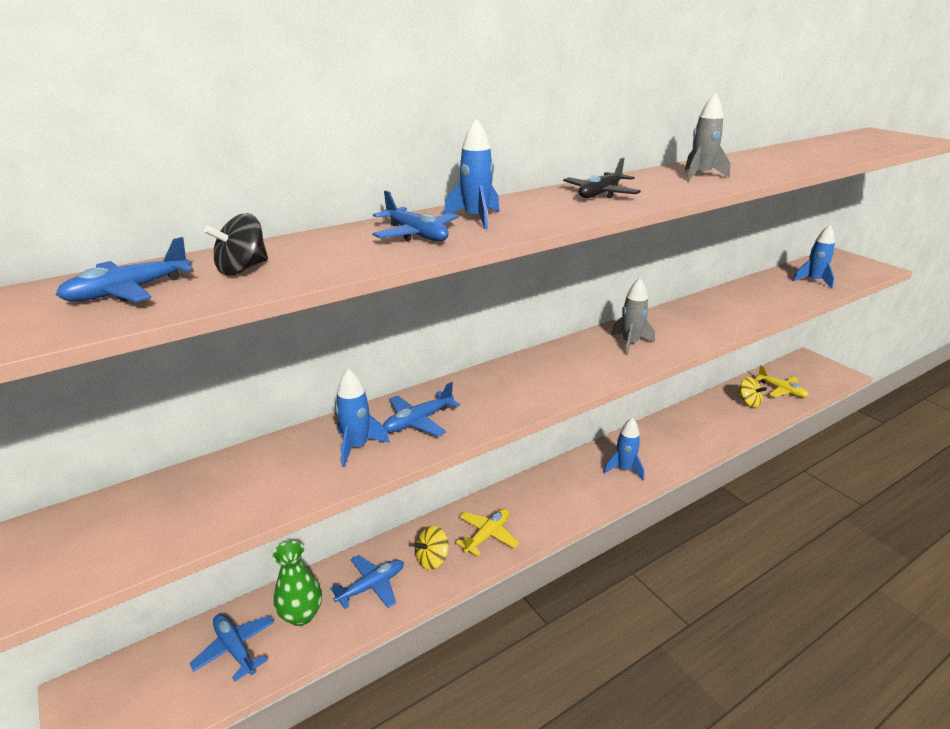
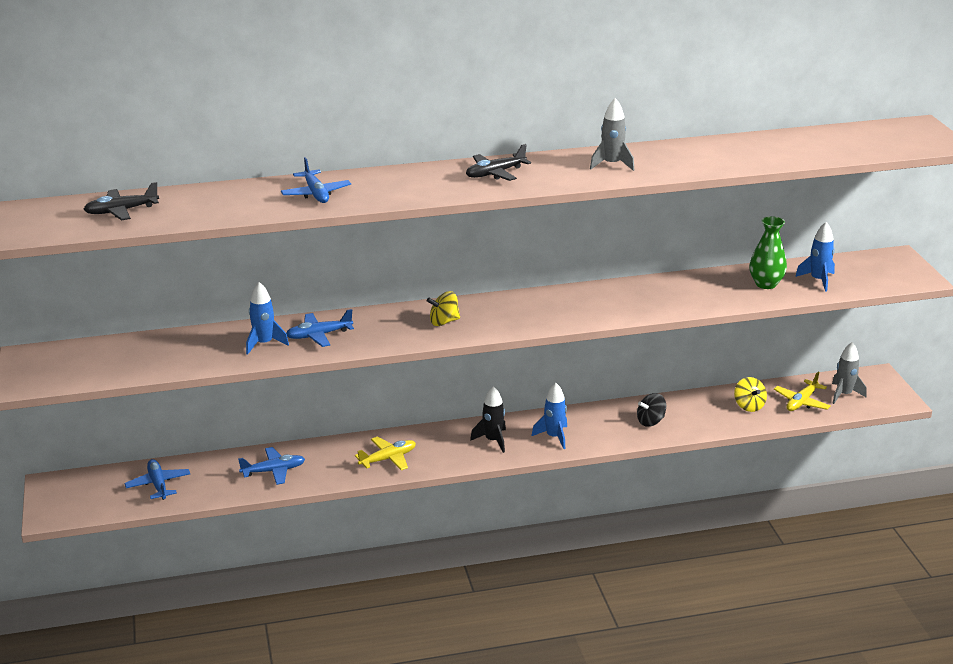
camera: 20 degrees right, 0 degrees up
blue plane [56,237,193,302] -> black plane [83,182,159,221]
black spinning top [204,213,268,275] -> black spinning top moved to [637,393,666,427]
green vase [273,541,322,626] -> green vase moved to [749,216,787,289]
yellow spinning top [414,526,449,570] -> yellow spinning top moved to [427,291,460,326]
blue rocket [444,118,499,230] -> none
grey rocket [611,278,655,355] -> grey rocket moved to [832,342,866,404]
yellow plane [755,365,809,398] -> yellow plane turned 60 degrees clockwise [774,372,831,411]
none -> black rocket [470,386,506,453]

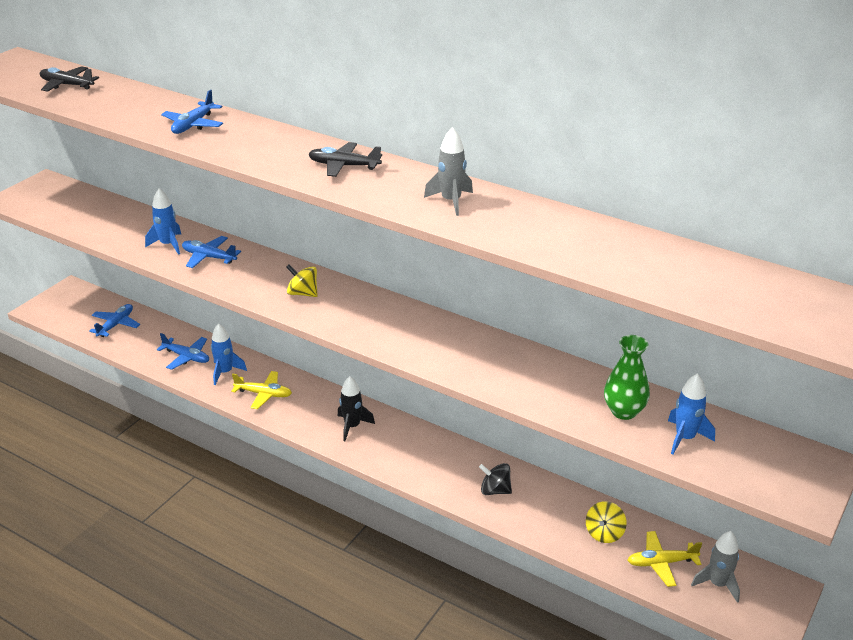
camera: 45 degrees right, 5 degrees up
blue rocket [531,383,567,449] -> blue rocket moved to [211,323,247,385]

